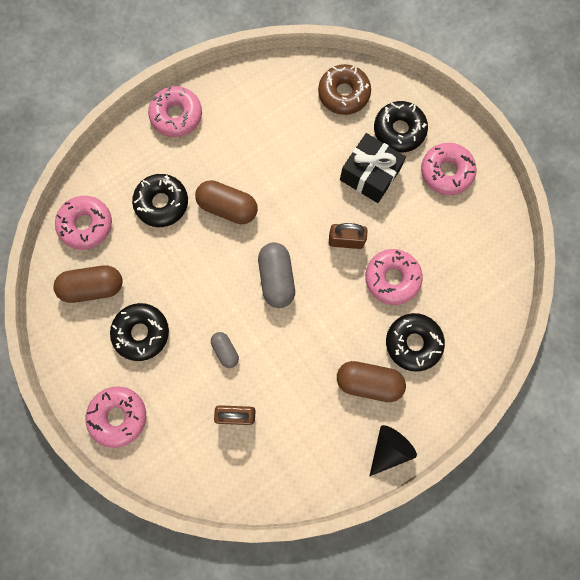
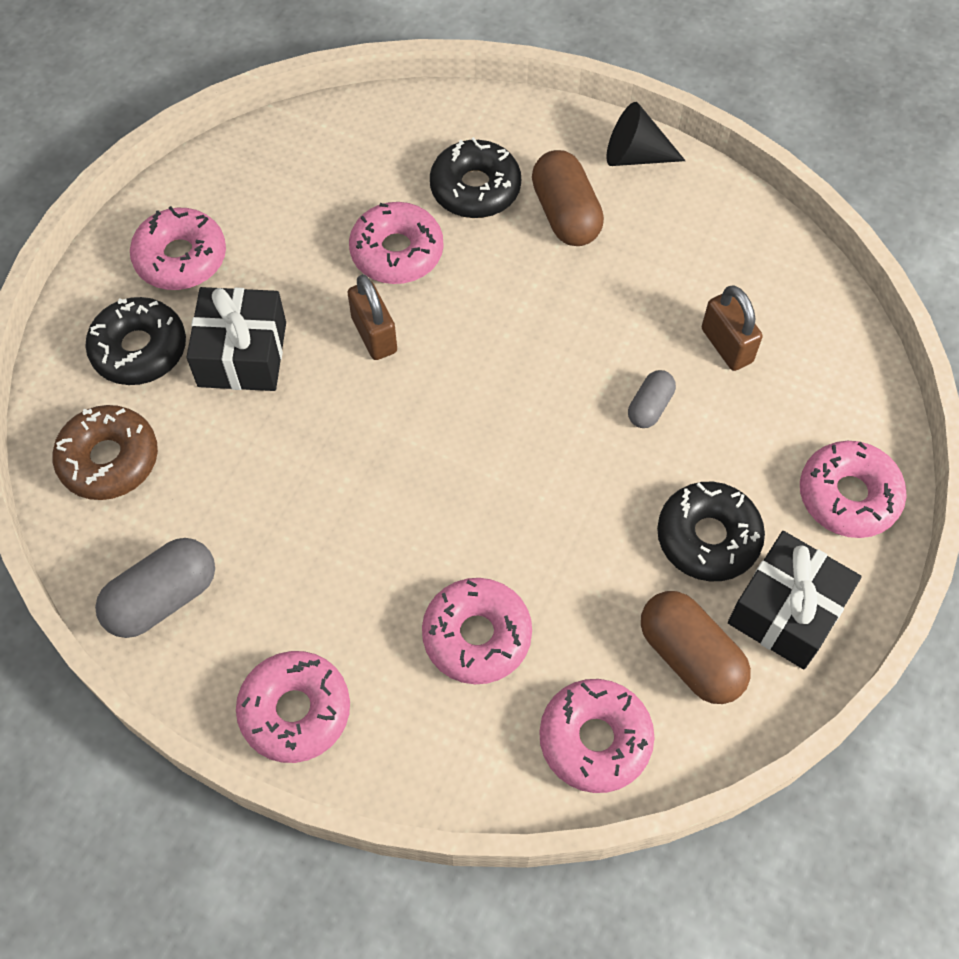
camera: 120 degrees left, 15 degrees down
black donut [132,174,188,227] -> pink donut [422,578,532,684]
brown capsule [195,180,258,224] -> none
grey capsule [258,242,295,308] -> grey capsule moved to [95,538,215,638]
none -> black gift [728,531,862,669]

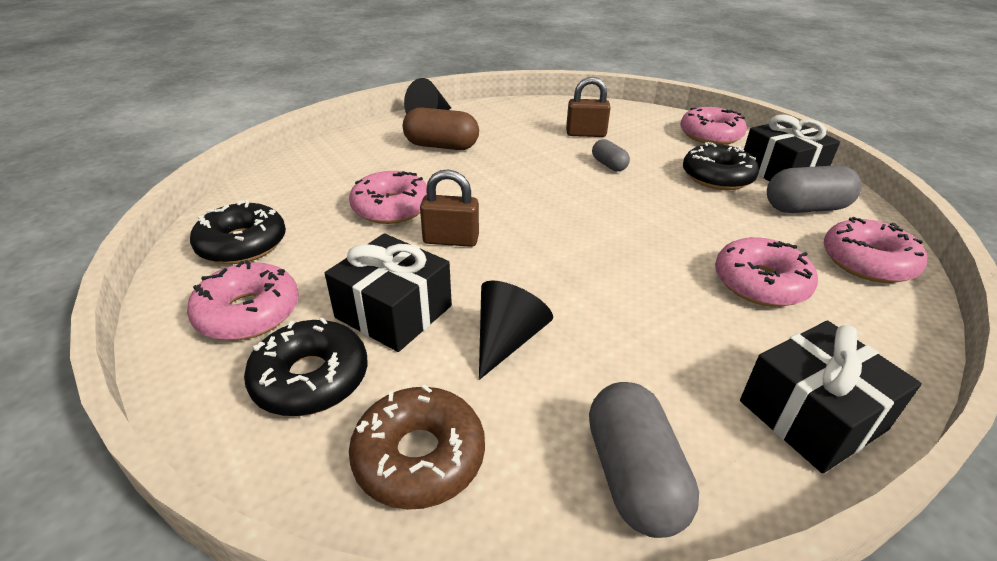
camera: 60 degrees left, 25 degrees down
pink donut [236,651,350,763] -> black gift [740,321,922,473]
black donut [430,137,521,218] -> black donut moved to [190,200,286,264]
brown capsule [641,591,751,704] -> grey capsule [767,165,862,213]
none -> black cone [479,281,553,380]

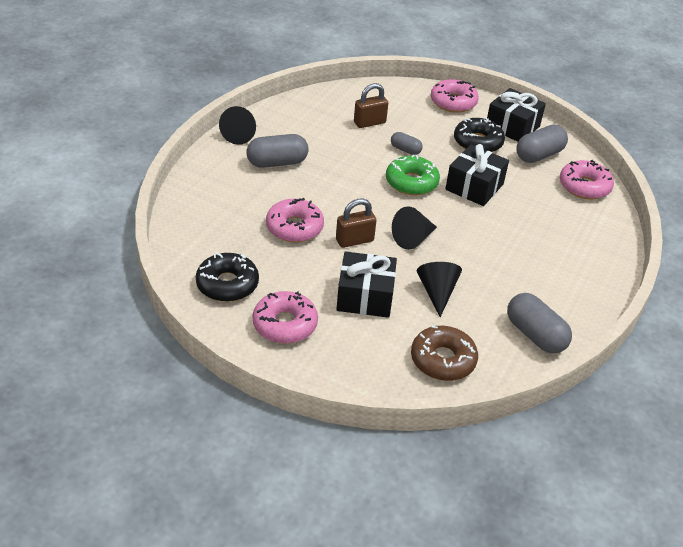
camera: 30 degrees left, 5 degrees up
black donut [244,317,368,416] -> none
brown capsule [403,107,479,150] -> grey capsule [246,134,309,168]
pink donut [715,237,818,307] -> none
black gift [740,321,922,473] -> black gift moved to [445,144,509,206]
none -> green donut [386,154,440,195]
none -> black cone [392,207,437,250]

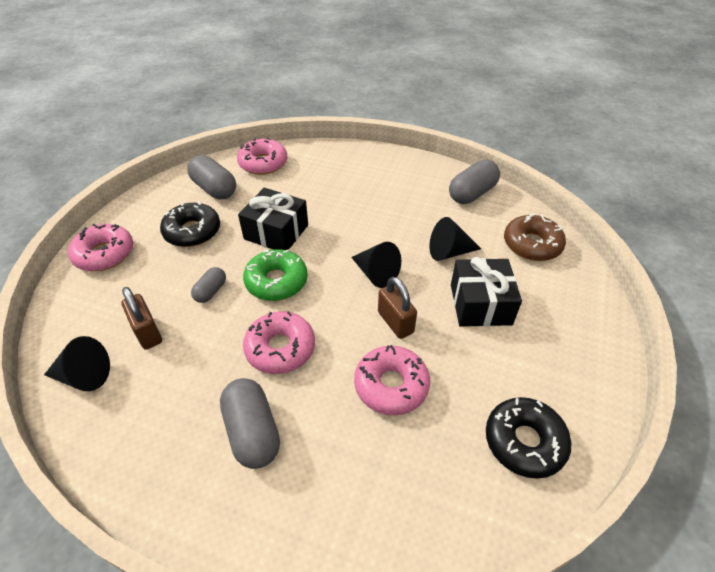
camera: 95 degrees left, 5 degrees up
black cone [219,106,256,145] -> black cone moved to [44,336,110,391]
pink donut [253,291,318,344] -> pink donut moved to [243,311,315,374]
black gift [487,88,546,142] -> none

